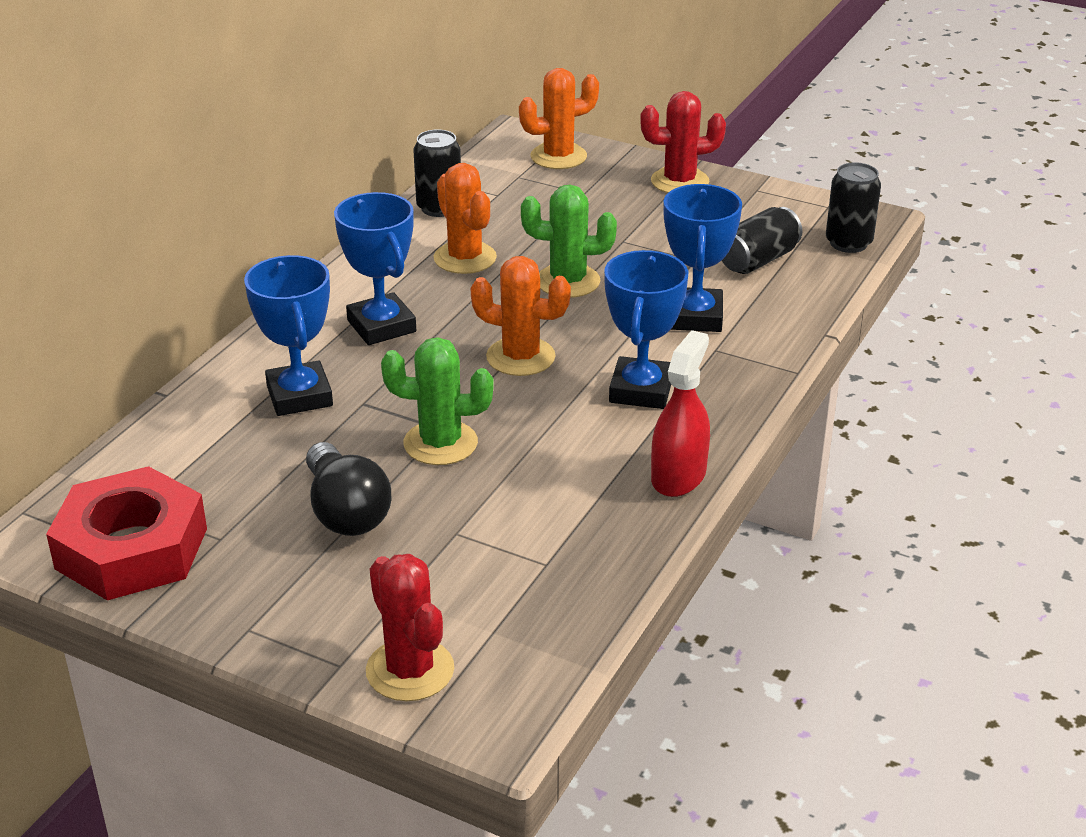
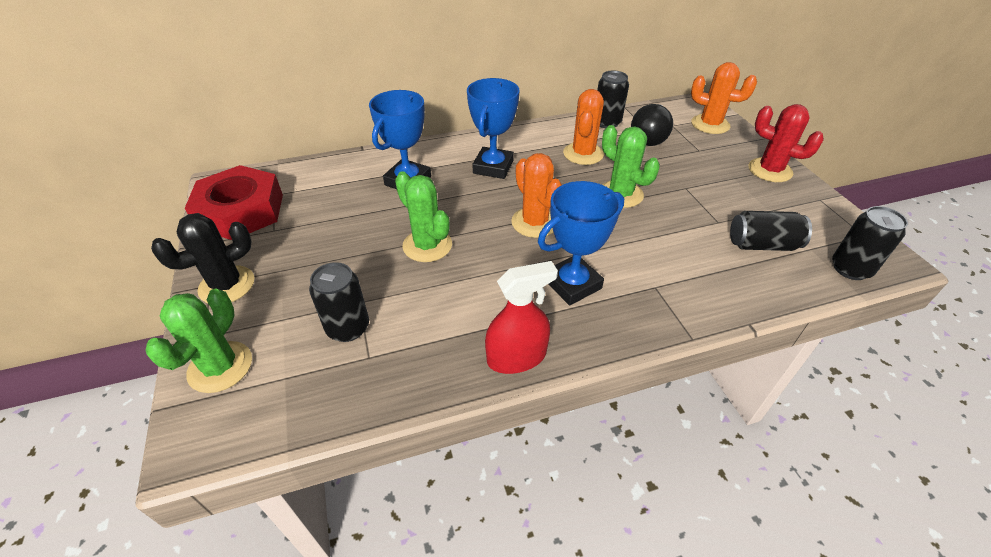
camera: 45 degrees right, 10 degrees up
black light bulb [306,442,391,536] -> black light bulb moved to [631,104,673,146]
red cactus [366,554,454,701] -> green cactus [145,289,252,393]
blue trophy [663,184,742,332] -> none
none -> black cactus [151,213,254,303]
none -> black can [309,262,369,342]

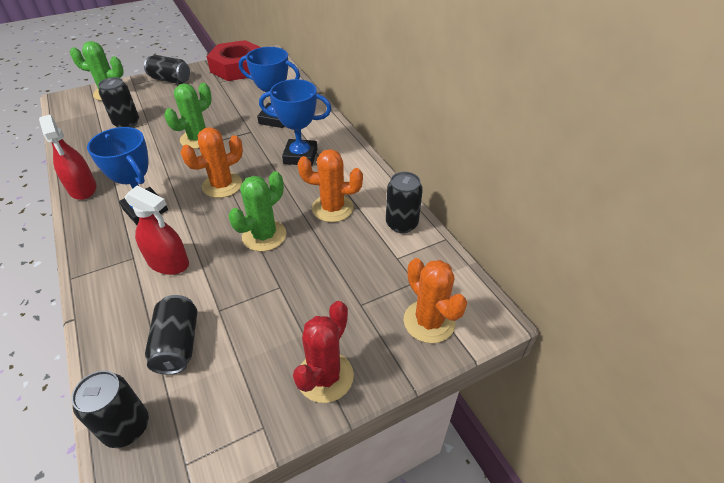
camera: 80 degrees right, 0 degrees up
black cactus [151,213,254,303] -> black can [144,55,190,84]
black light bulb [631,104,673,146] -> none
orange cactus [691,62,757,134] -> orange cactus turned 45 degrees counterclockwise [404,258,467,343]
none -> red spray bottle [125,186,189,275]

